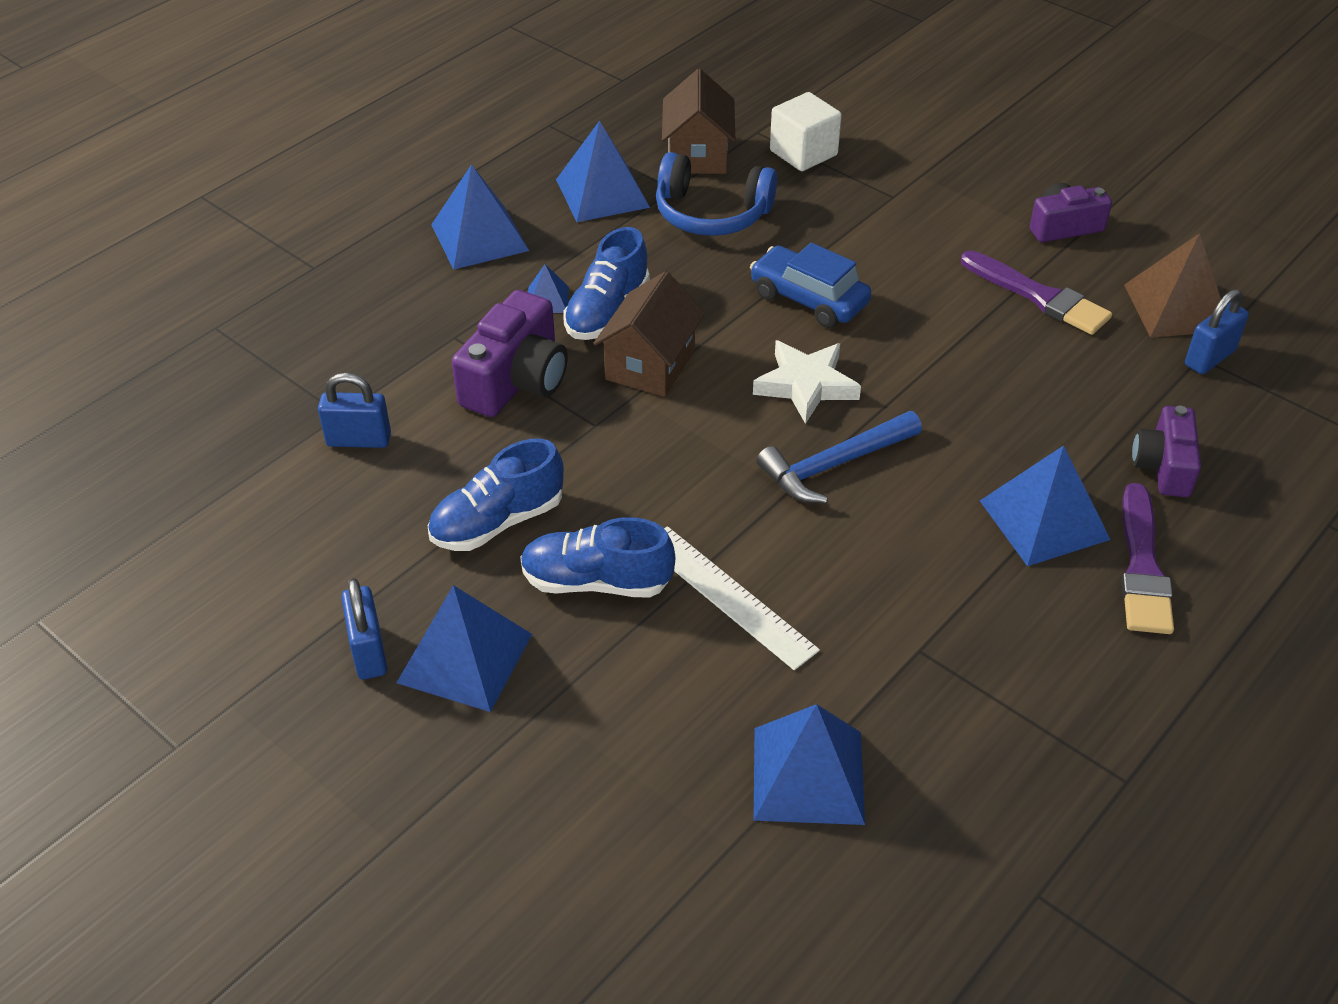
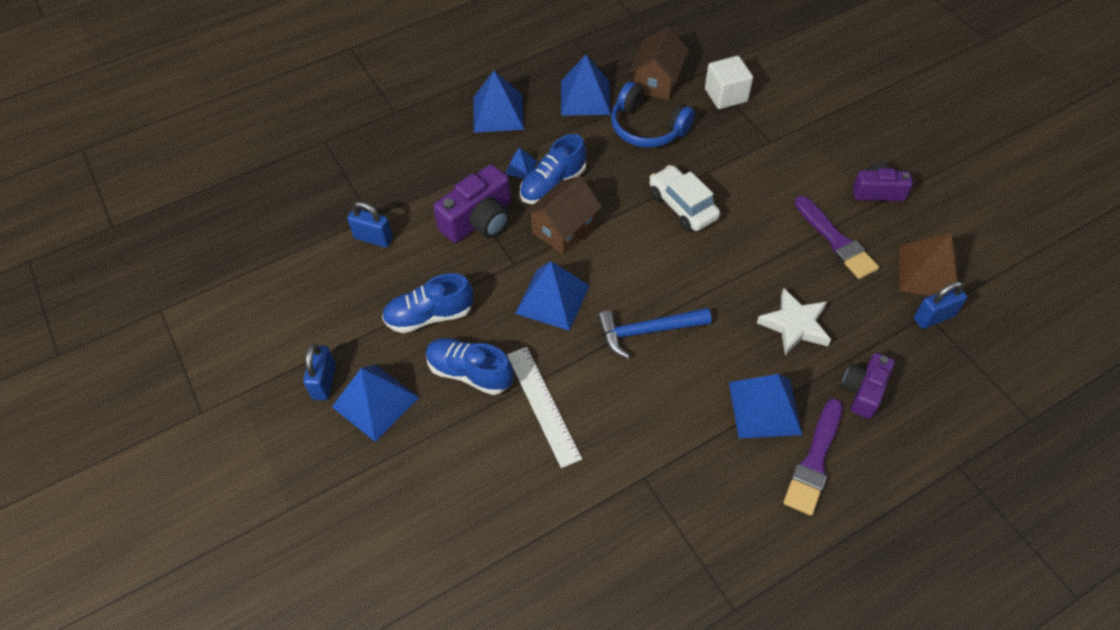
camera: 20 degrees right, 10 degrees up
blue car [750,243,871,328] -> white car [649,165,720,231]
white star [753,340,861,424] -> white star moved to [757,288,831,355]
blue pyramid [754,704,865,825] -> blue pyramid moved to [515,261,590,331]

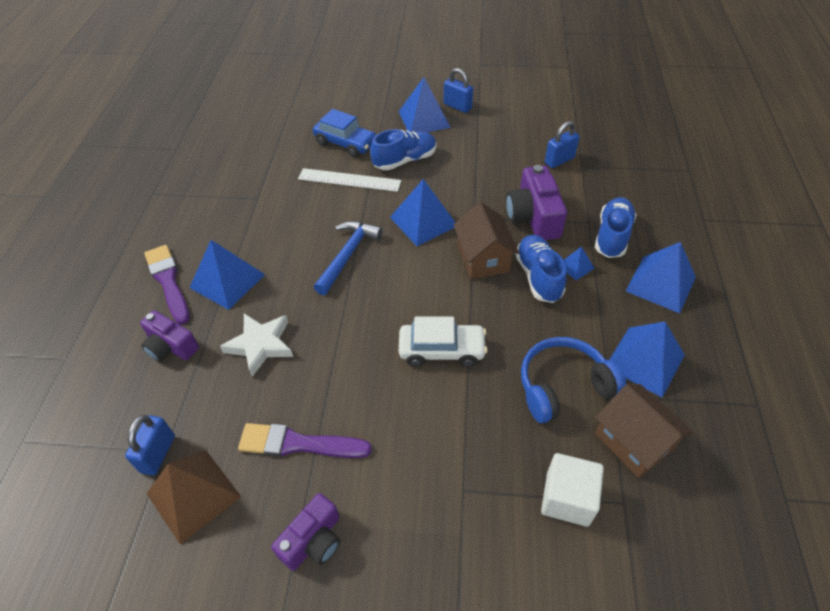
camera: 125 degrees right, 5 degrees down
blue shoe [382,273,474,333] -> blue shoe moved to [595,197,636,258]
purple camera [841,353,895,419] -> purple camera turned 150 degrees clockwise [140,310,199,362]
none -> blue car [313,109,376,158]

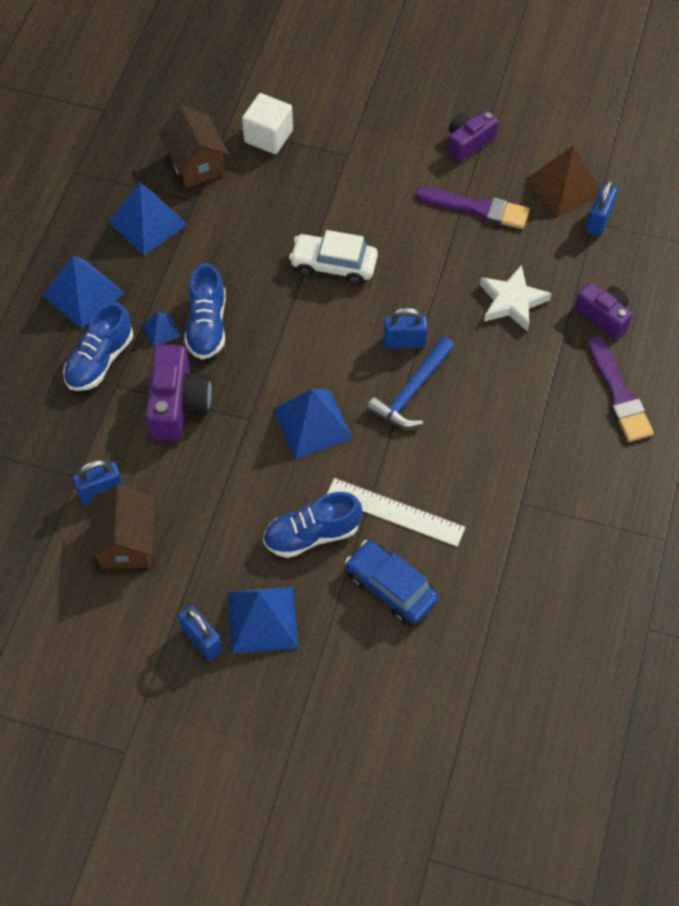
camera: 170 degrees left, 10 degrees up
blue pyramid [189,240,265,310] -> none
brown house [454,202,519,279] -> brown house moved to [88,484,155,569]
blue headphones [521,337,626,423] -> none
none -> blue padlock [383,307,428,349]

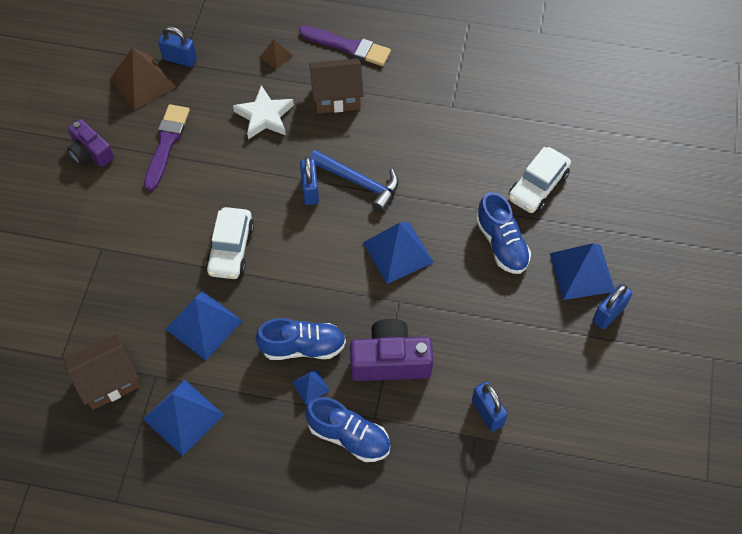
camera: 95 degrees left, 0 degrees up
blue pyramid [42,256,125,329] -> blue pyramid moved to [165,291,242,360]
brown house [88,484,155,569] -> brown house moved to [309,58,364,113]
white cube [242,93,293,154] -> none
white ruler [326,478,465,547] -> none
blue car [345,540,439,624] -> white car [509,147,571,213]
purple camera [574,282,632,339] -> brown pyramid [259,39,293,70]
purple brush [589,336,654,442] -> purple brush turned 45 degrees clockwise [299,26,391,66]

